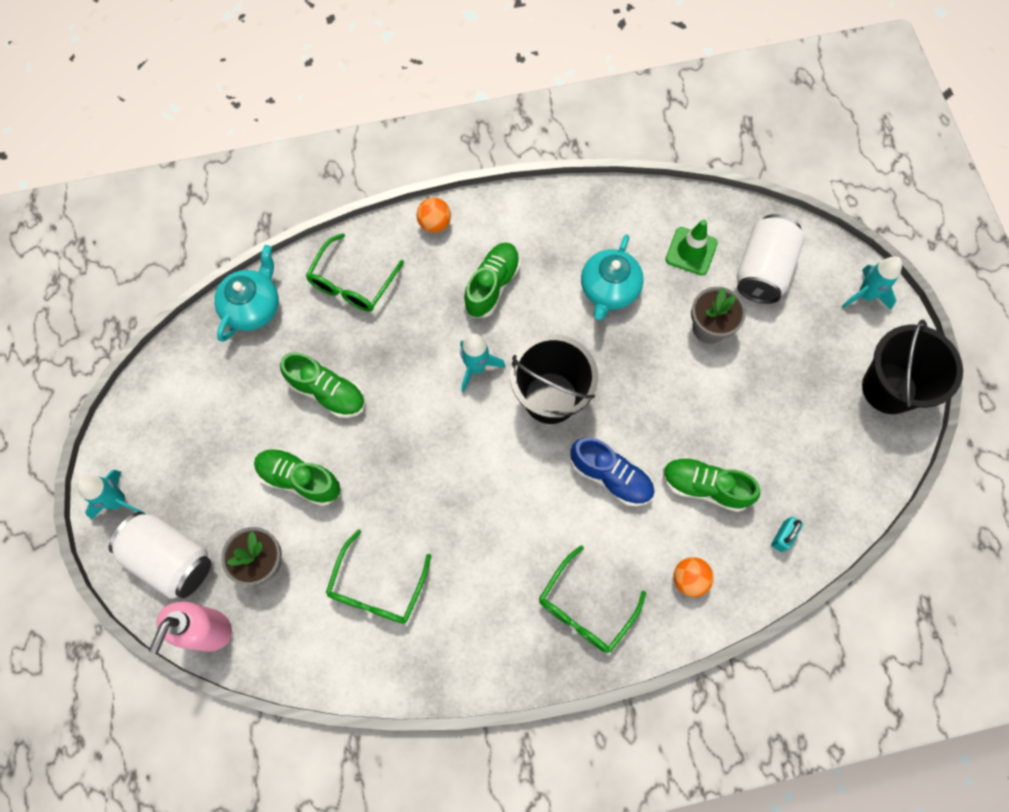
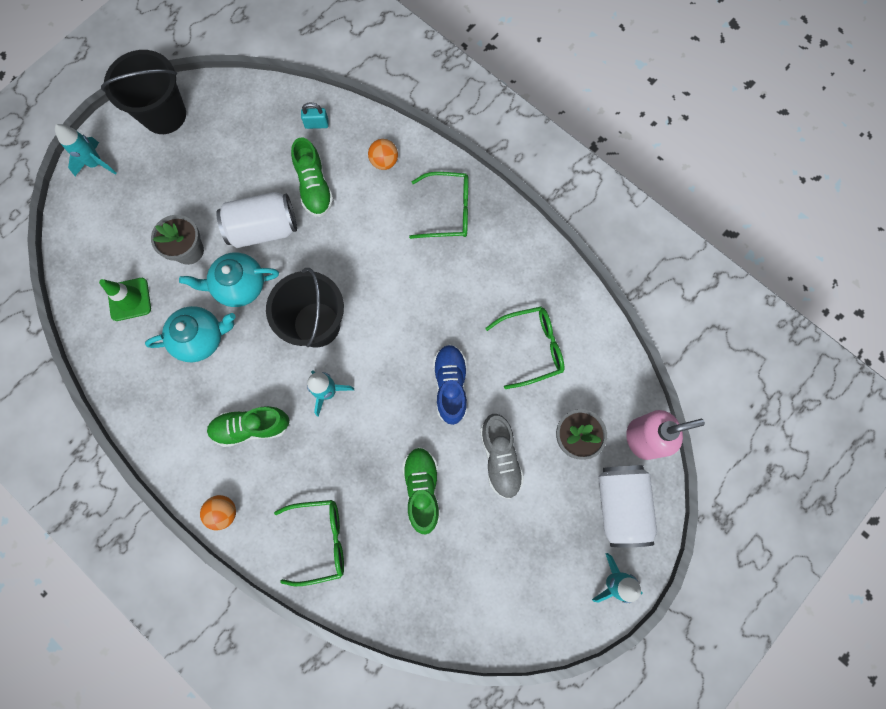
camera: 125 degrees left, 5 degrees up
turquoise teapot [214,245,279,342] -> turquoise teapot moved to [179,252,279,307]
green shoe [254,448,341,506] -> grey shoe [480,414,524,499]
blue shoe [570,438,655,506] -> blue shoe moved to [433,345,467,425]
white can [737,214,805,304] -> white can moved to [216,192,297,248]

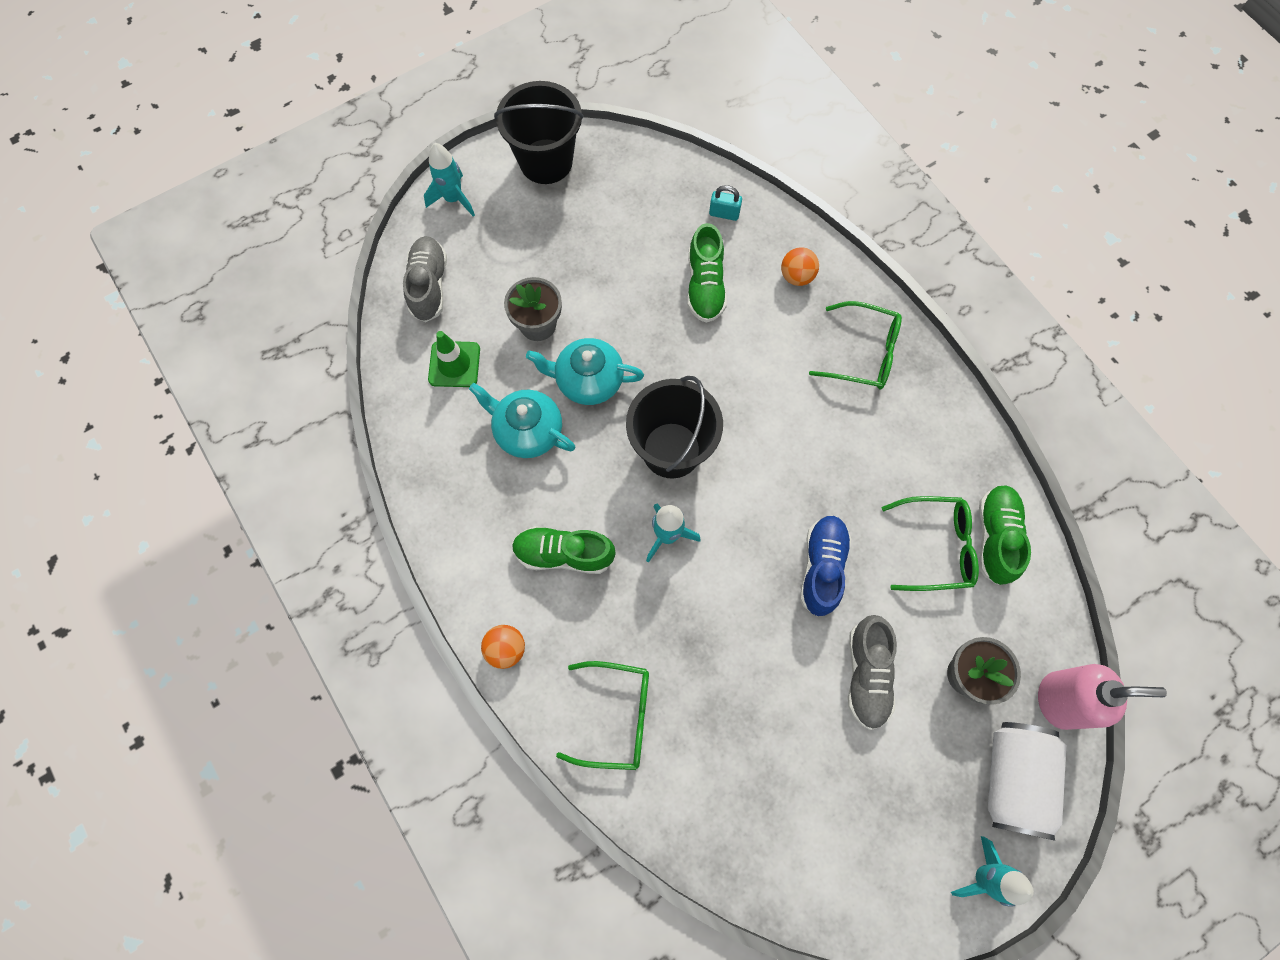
camera: 15 degrees right, 5 degrees down
turquoise teapot [145,306,236,362] -> turquoise teapot turned 150 degrees counterclockwise [469,383,575,458]
white can [216,192,297,248] -> none
green shoe [402,447,440,535] -> green shoe moved to [979,485,1031,585]
none -> grey shoe [403,236,447,322]

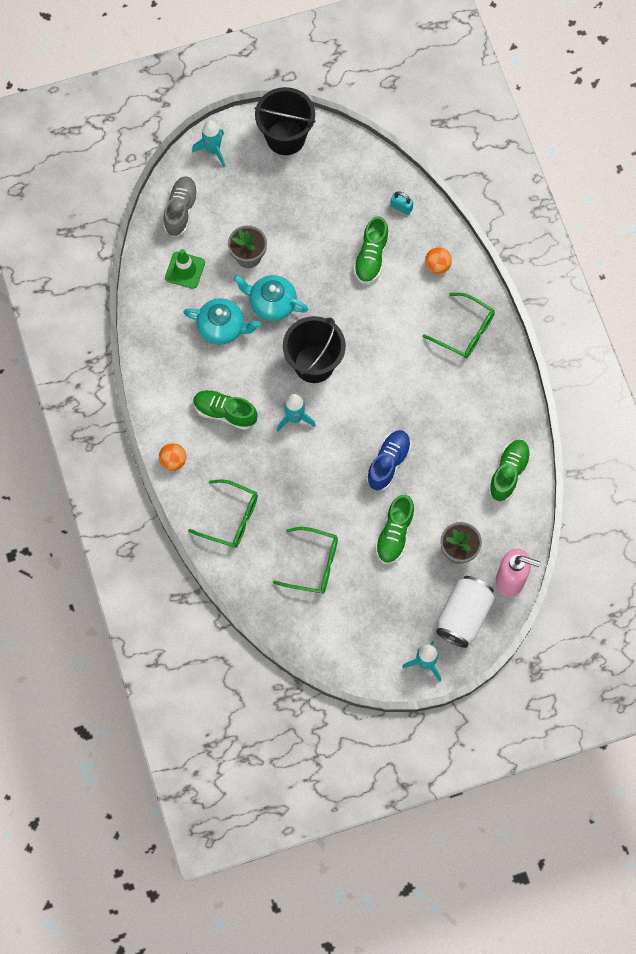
camera: 15 degrees right, 0 degrees up
turquoise teapot [469,383,575,458] -> turquoise teapot turned 150 degrees clockwise [183,298,261,345]
grey shoe [848,615,897,730] -> green shoe [375,495,415,564]
green glasses [882,496,979,591] -> green glasses moved to [273,527,338,594]

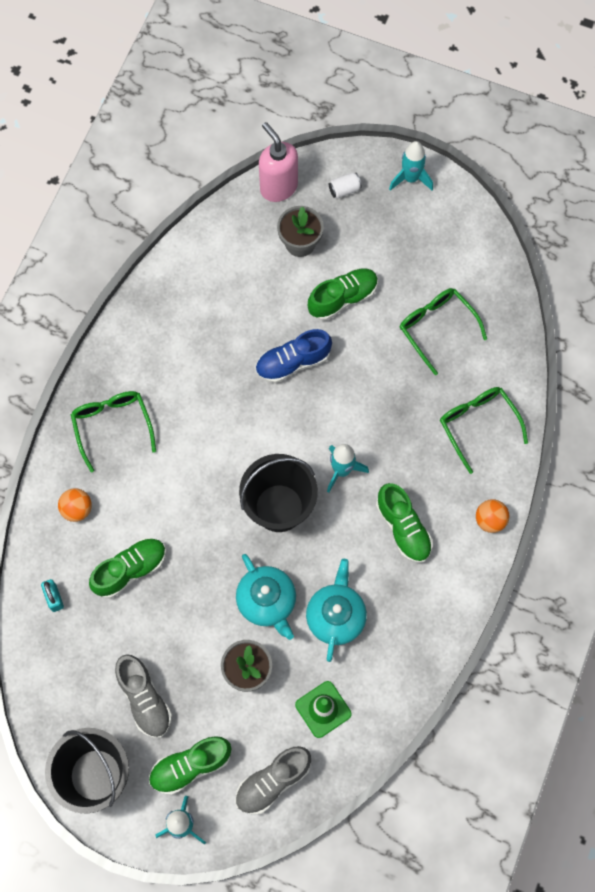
camera: 140 degrees left, 0 degrees up
turquoise teapot [183,298,261,345] -> turquoise teapot turned 45 degrees clockwise [306,559,367,662]
white can [436,576,495,648] -> white can [329,173,362,199], size x0.43
green shoe [488,440,531,501] -> green shoe moved to [149,736,231,795]
none -> grey shoe [115,654,172,738]

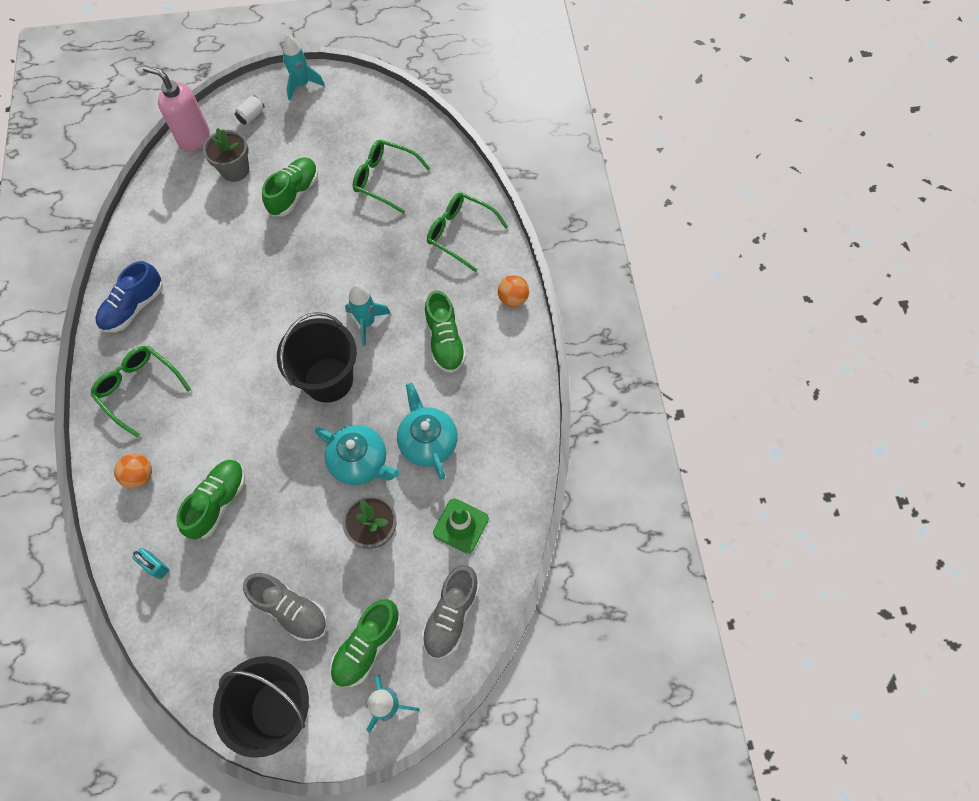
camera: 30 degrees left, 5 degrees down
blue shoe [255,329,332,383] -> blue shoe moved to [95,261,163,333]
green shoe [376,483,433,563] -> green shoe turned 45 degrees clockwise [424,290,466,373]

